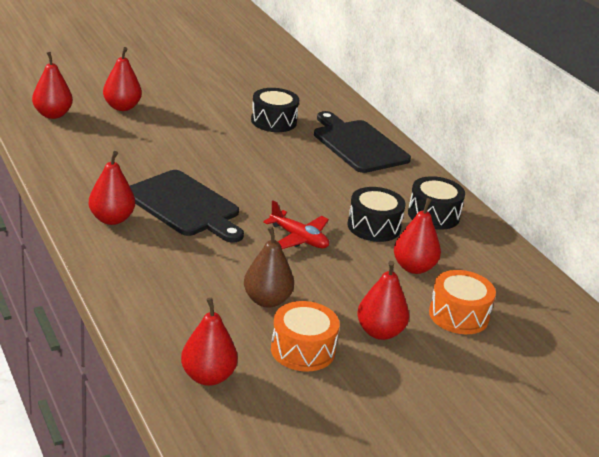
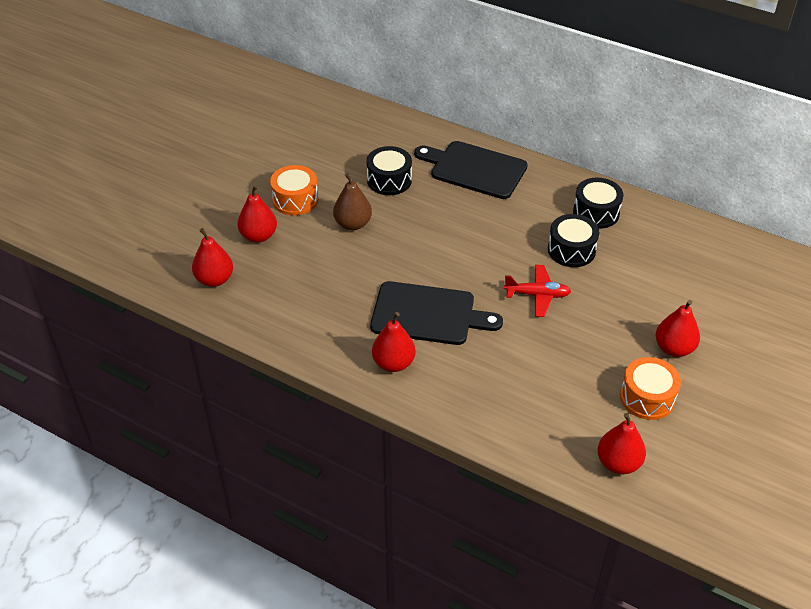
camera: 30 degrees left, 15 degrees up
brown pear [244,227,294,308] -> brown pear moved to [333,173,372,230]
red pear [394,198,441,274] -> none
orange drum [429,270,496,334] -> orange drum moved to [270,165,318,215]

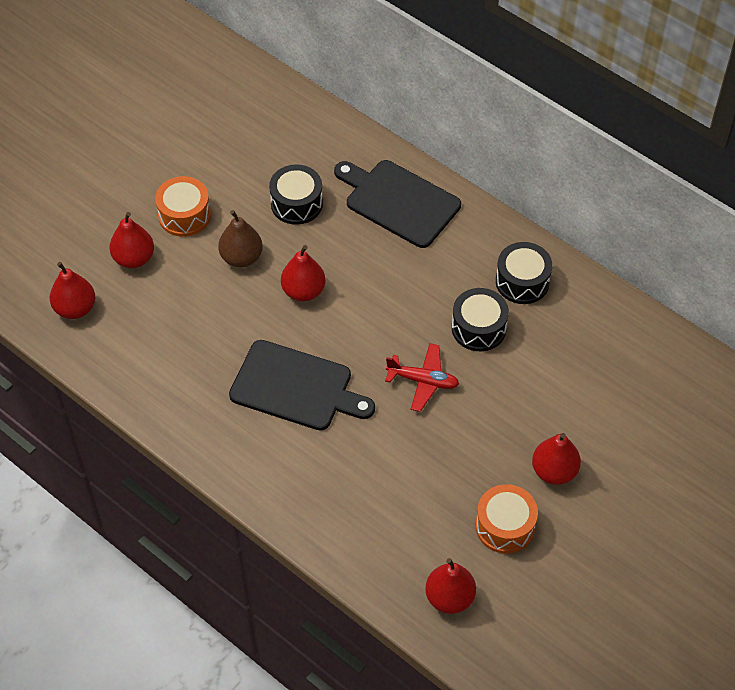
camera: 10 degrees right, 10 degrees up
red pear [372,312,416,372] -> red pear moved to [281,245,325,301]

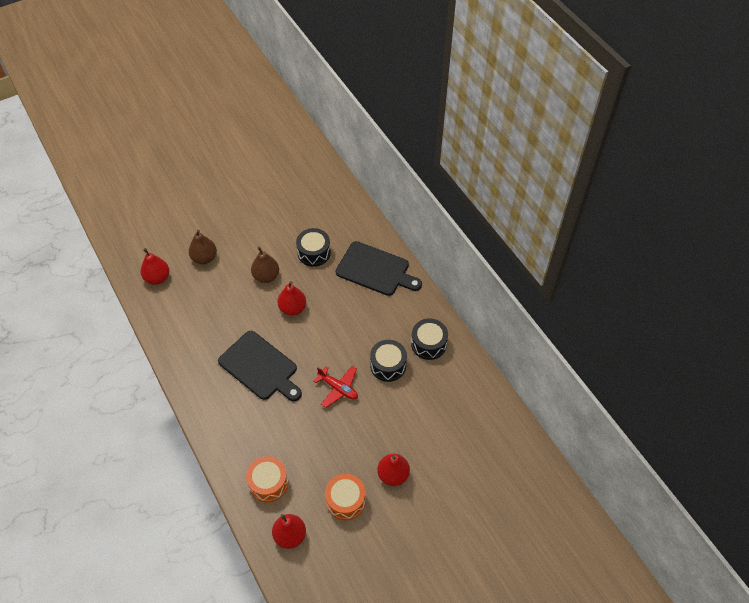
camera: 20 degrees right, 0 degrees up
red pear [110,212,154,268] -> brown pear [189,230,217,264]
orange drum [155,176,211,237] -> orange drum moved to [246,456,288,502]
black cutting board [334,160,461,248] -> black cutting board turned 150 degrees clockwise [336,241,422,296]

